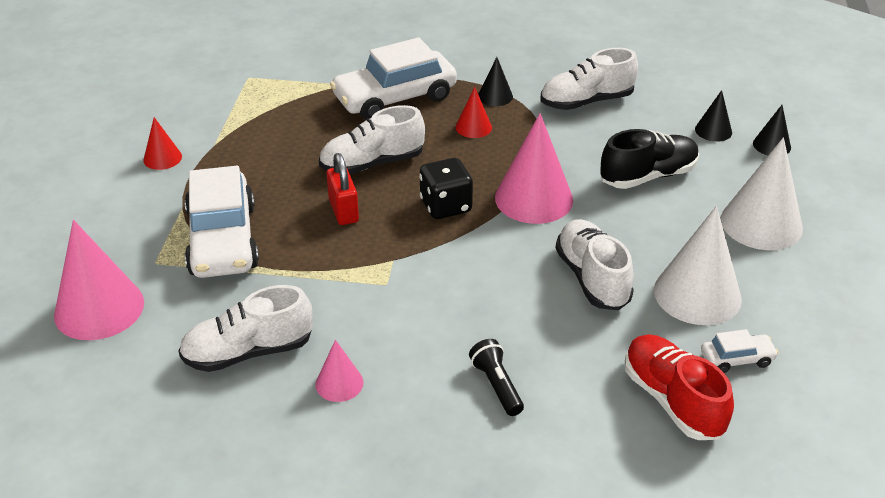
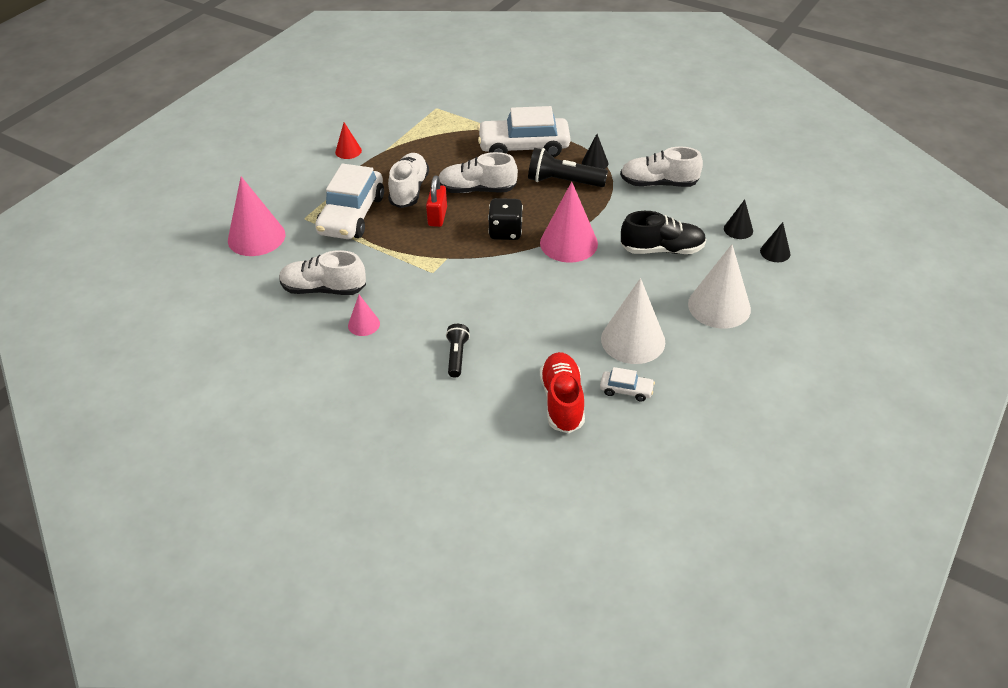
camera: 25 degrees right, 5 degrees up
red cone [455,87,492,138] -> black flashlight [528,148,608,187]
white shoe [555,219,634,310] -> white shoe moved to [388,153,429,208]

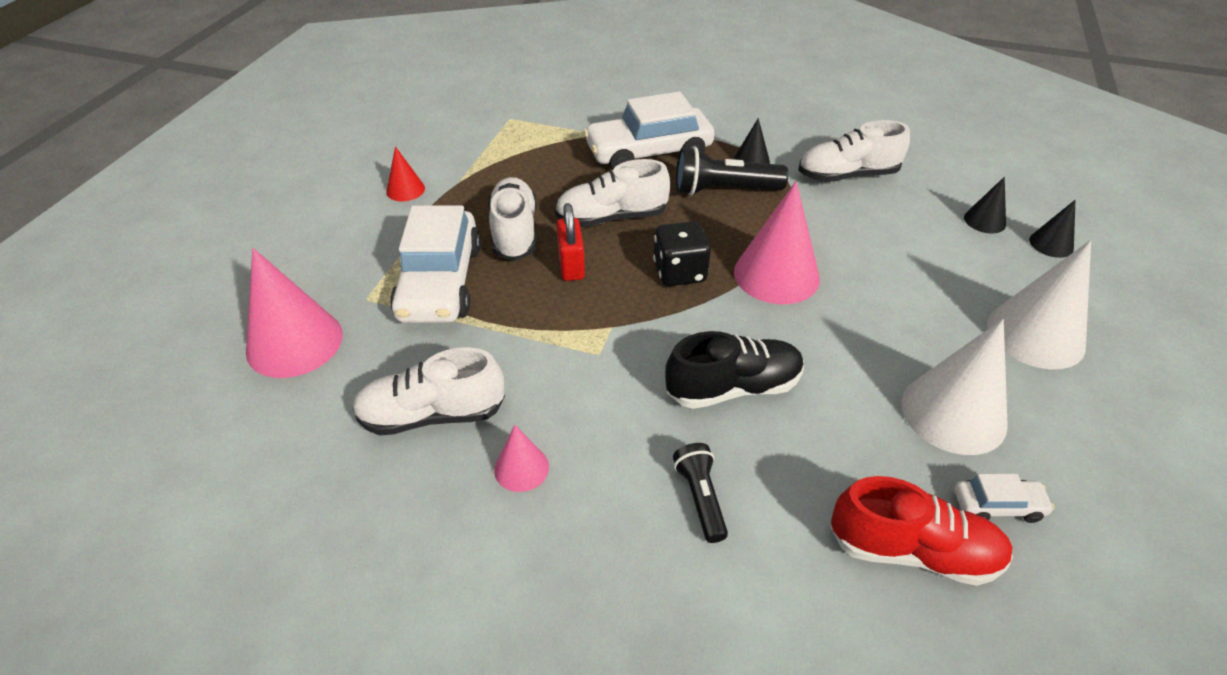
camera: 15 degrees left, 0 degrees up
red shoe [540,352,585,434] -> red shoe turned 120 degrees clockwise [830,476,1013,586]
black shoe [621,211,706,254] -> black shoe moved to [665,331,804,409]

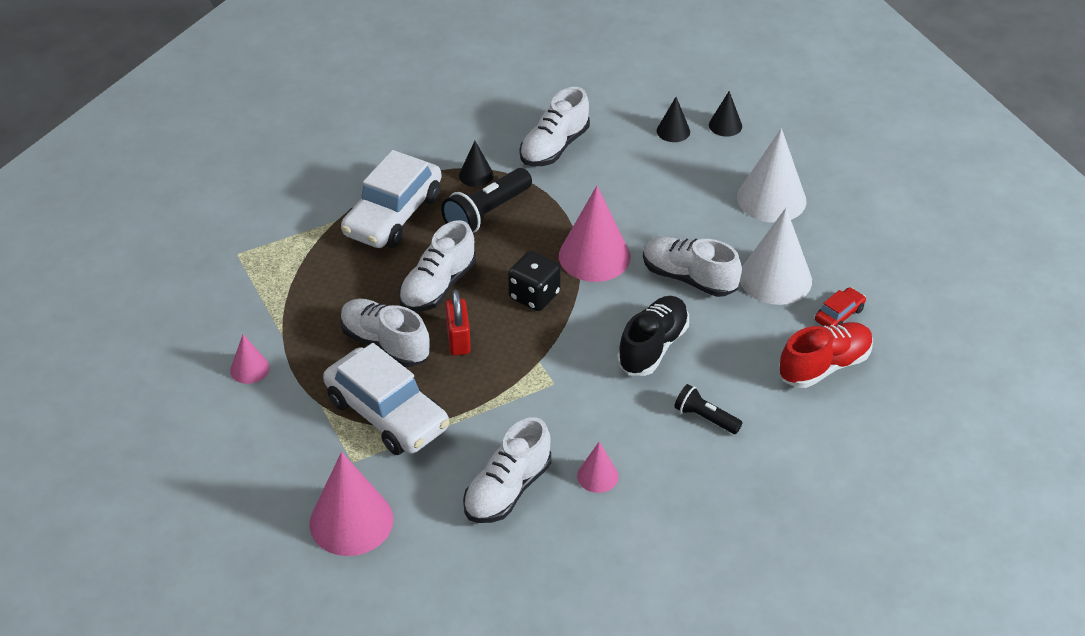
camera: 45 degrees left, 0 degrees up
red cone [386,146,425,201] -> pink cone [230,334,269,384]
red padlock [556,203,585,281] -> red padlock turned 45 degrees clockwise [445,289,471,355]
white car [954,474,1055,523] -> red car [815,287,866,326]
none -> white shoe [643,237,742,297]

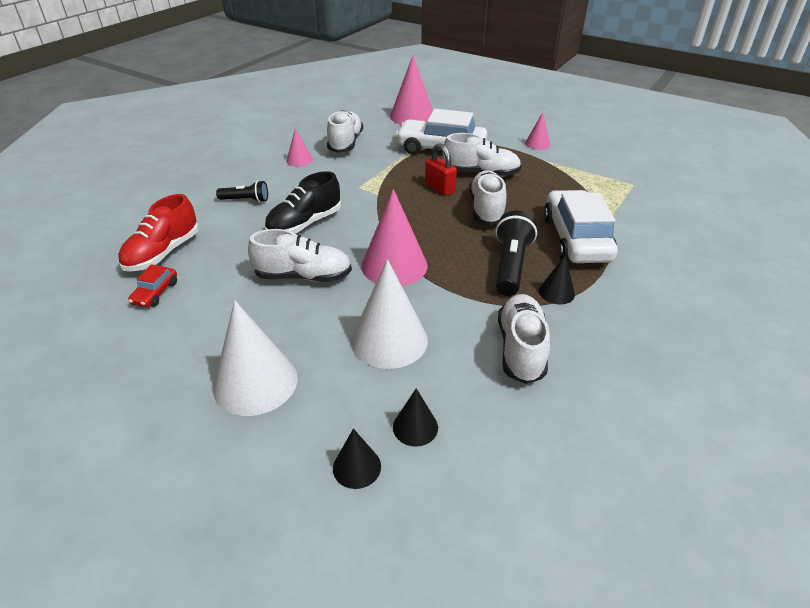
camera: 150 degrees right, 5 degrees down
black dice [508,251,561,311] -> none
black shoe [617,296,689,376] -> black shoe turned 45 degrees clockwise [264,171,341,234]
white cone [740,208,812,305] -> white cone moved to [351,259,428,369]

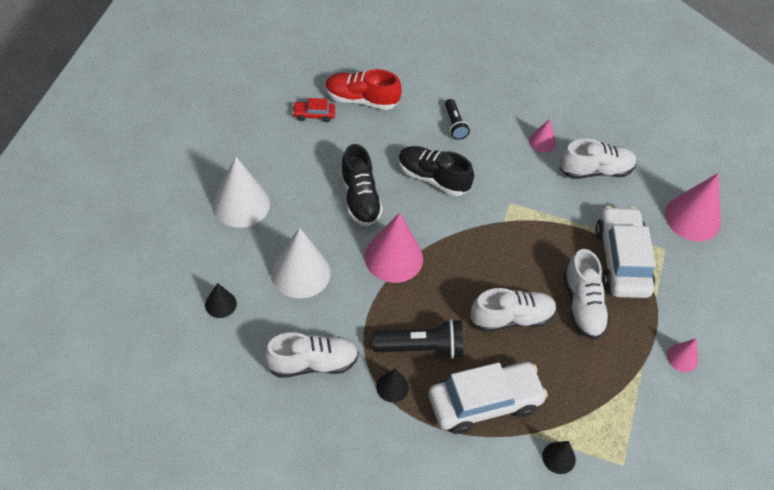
camera: 70 degrees right, 15 degrees up
white shoe [248,229,352,282] -> black shoe [340,144,383,227]
black cone [333,428,381,489] -> black cone moved to [542,441,576,474]
red padlock [425,143,457,196] -> none

